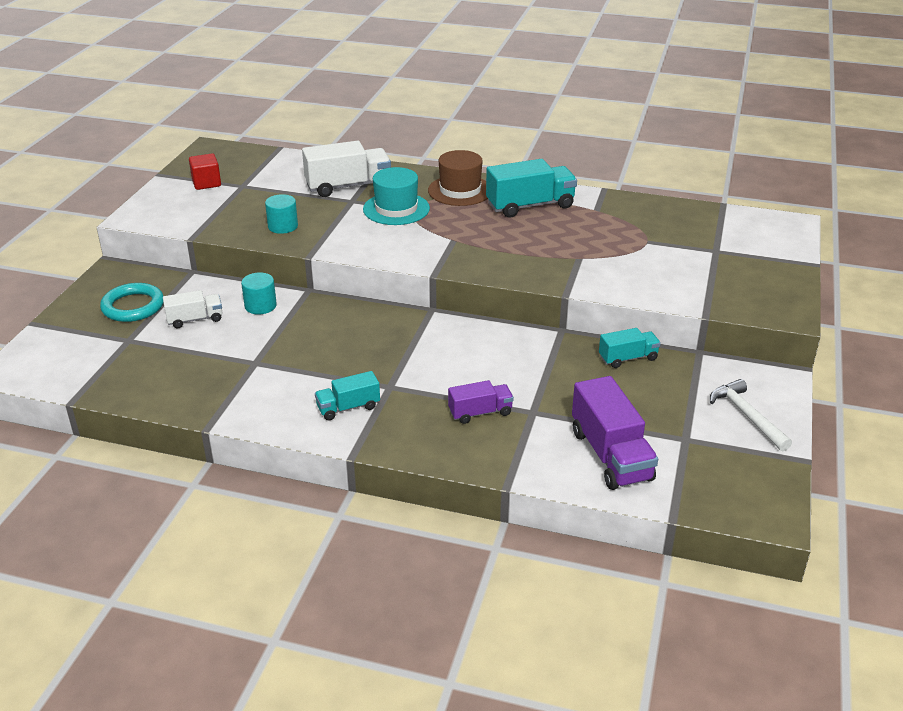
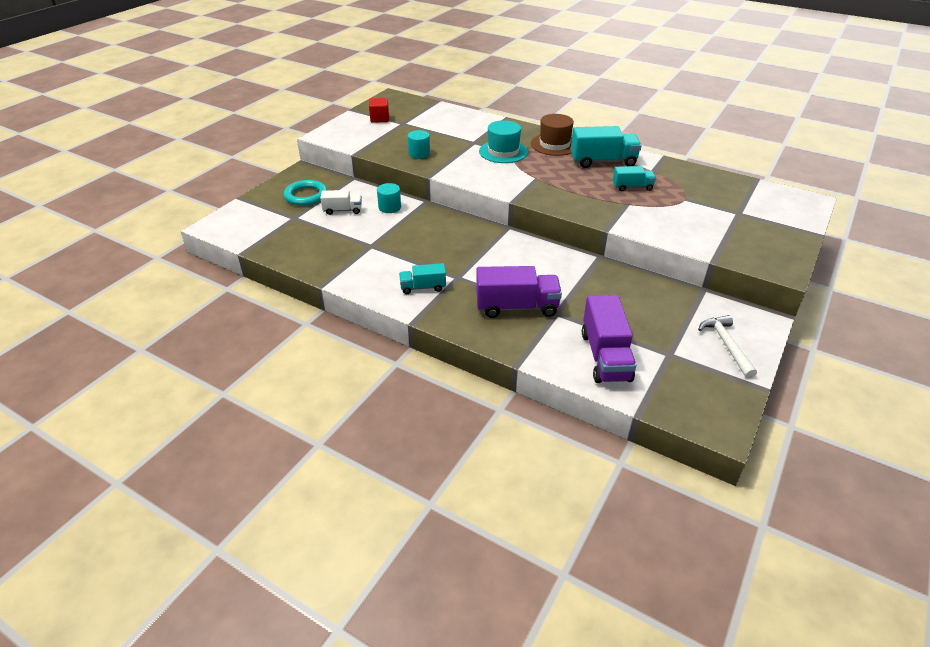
camera: 15 degrees right, 5 degrees up
white truck [302,141,391,197] -> none
purple truck [448,380,514,424] -> purple truck [476,266,562,318], size x1.74
turquoise truck [599,328,661,368] -> turquoise truck moved to [613,166,656,191]

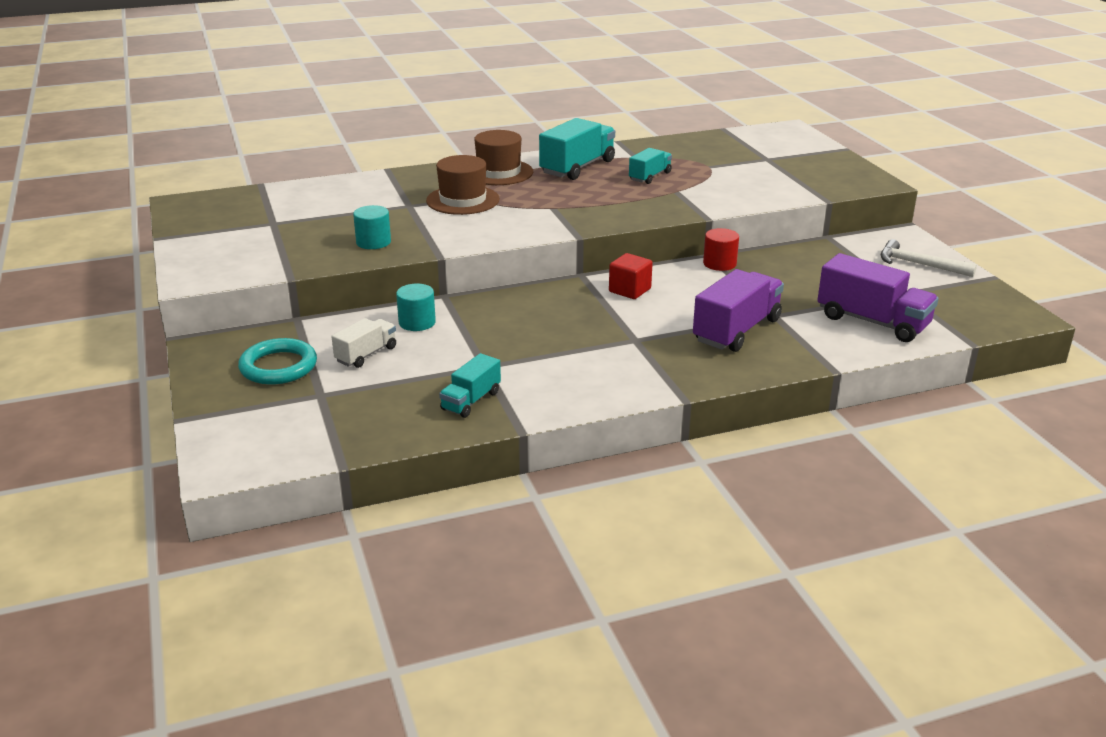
camera: 50 degrees left, 10 degrees down
red cube [369,98,389,123] -> red cube moved to [609,253,653,299]
turquoise truck [399,263,446,294] -> turquoise truck moved to [439,353,501,418]
turquoise hat [479,120,528,163] -> brown hat [426,155,500,215]
none -> red cylinder [703,228,739,271]

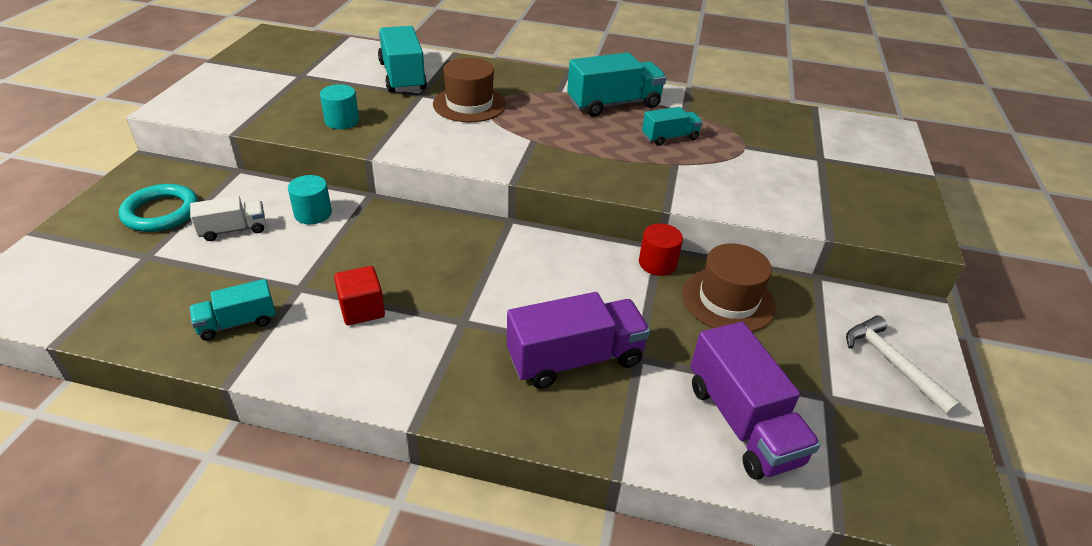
camera: 30 degrees right, 10 degrees up
brown hat [474,130,533,185] -> brown hat moved to [682,244,776,332]
red cube [609,253,653,299] -> red cube moved to [334,266,385,325]
none -> turquoise truck [378,26,427,92]

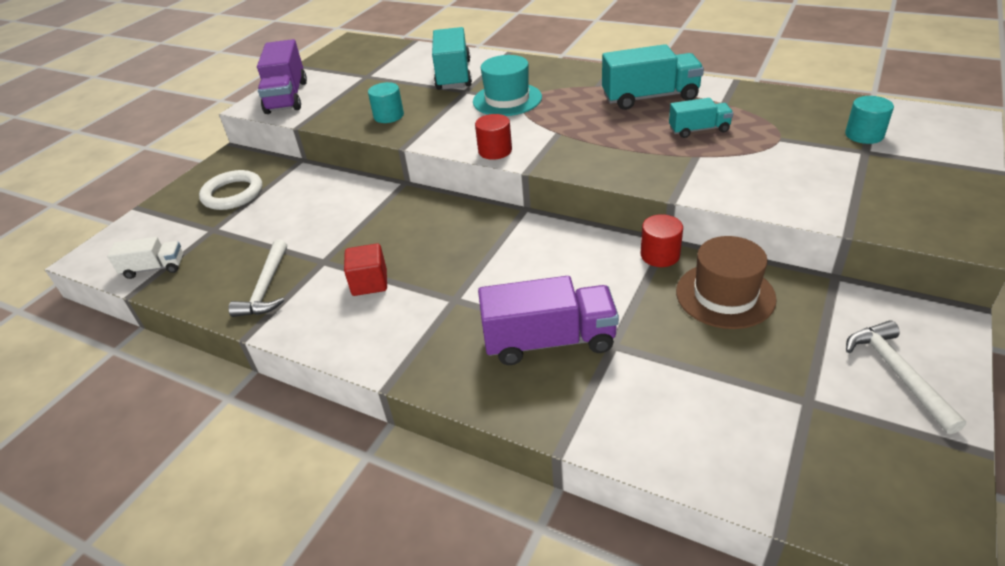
camera: 20 degrees right, 0 degrees up
turquoise ring [119,184,199,232] -> white ring [199,170,262,210]
white truck [190,196,266,241] -> white truck moved to [107,237,183,279]
turquoise truck [190,279,276,341] -> white hammer [228,240,287,317]
turquoise cylinder [288,175,332,224] -> turquoise cylinder moved to [845,96,894,144]
brown hat [433,58,506,122] -> turquoise hat [473,55,542,116]
purple truck [691,322,821,480] -> purple truck moved to [257,39,307,114]
none -> red cylinder [475,114,512,160]

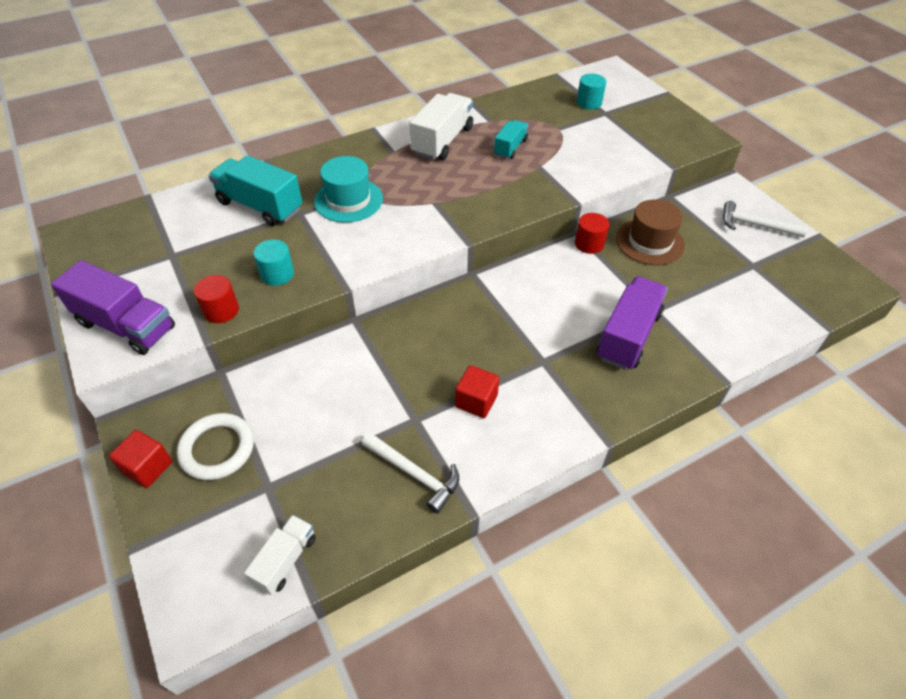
camera: 60 degrees left, 10 degrees up
red cylinder [475,114,512,160] -> red cylinder moved to [194,275,239,323]
turquoise truck [602,44,704,110] -> white truck [409,93,473,160]
none -> red cube [109,430,172,488]

